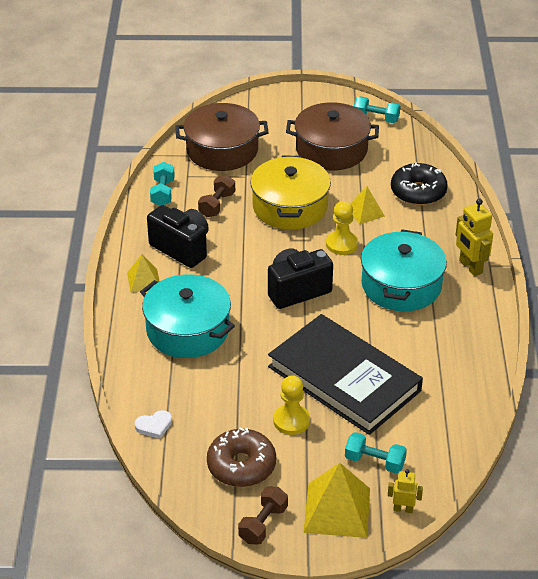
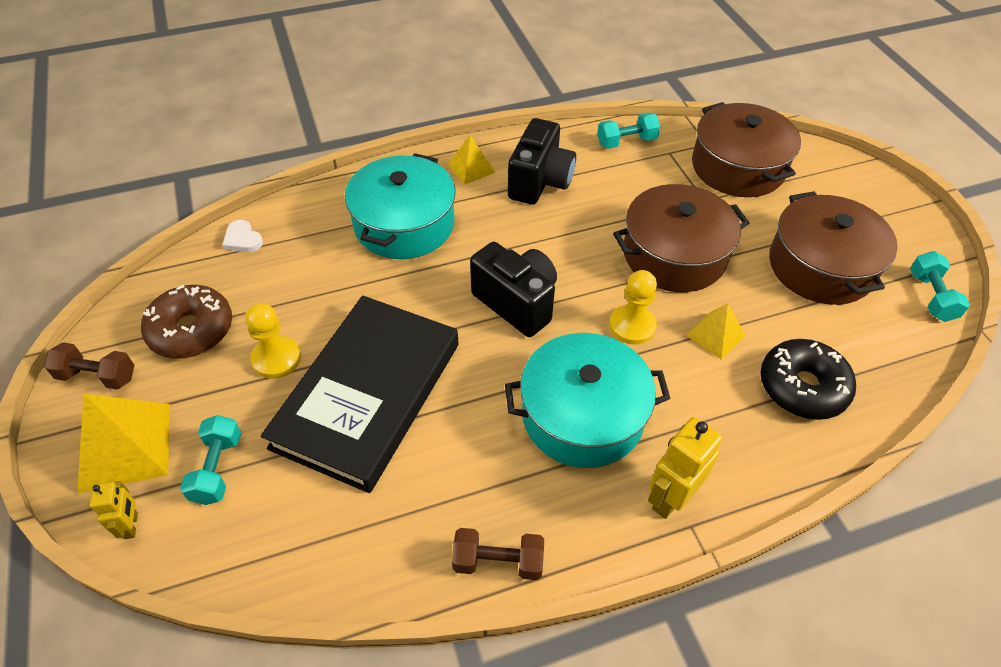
camera: 70 degrees right, 10 degrees up
brown dumbbell [198,175,235,217] -> brown dumbbell moved to [452,528,544,580]
yellow pot [250,155,331,230] -> brown pot [613,184,749,292]

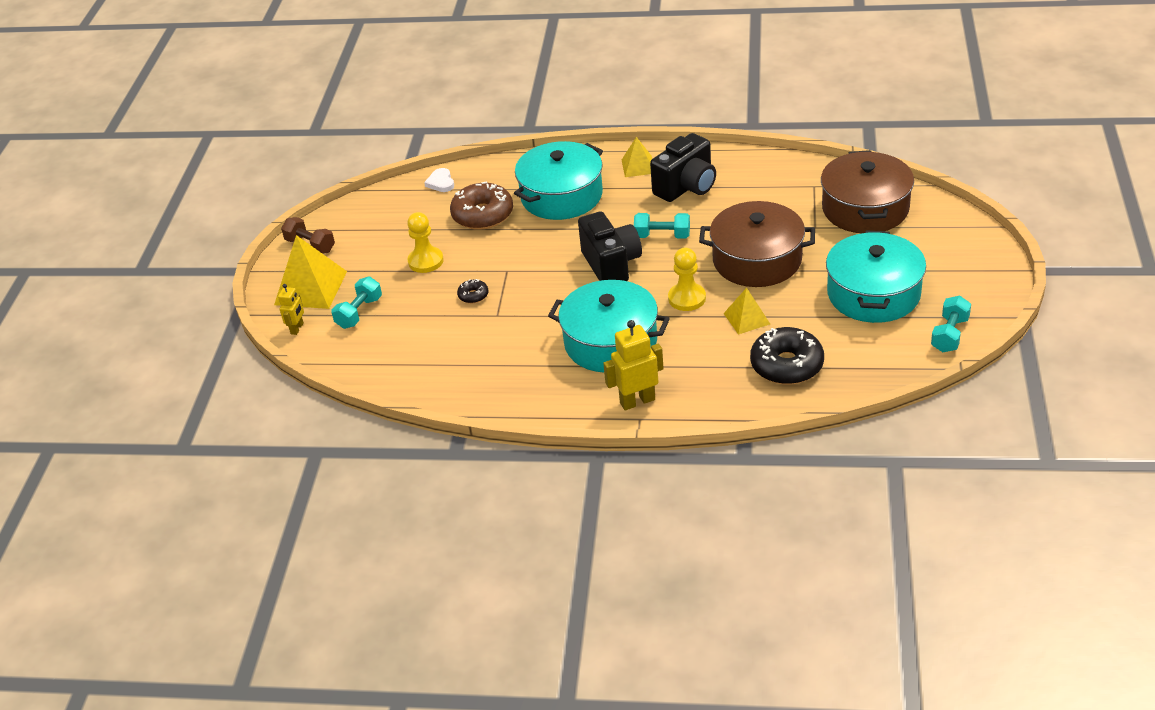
camera: 30 degrees right, 10 degrees down
brown donut [141,285,232,359] -> brown donut moved to [450,182,513,230]
black book [261,296,458,493] -> black donut [457,279,488,303]
brown dumbbell [452,528,544,580] -> none
turquoise dumbbell [597,113,660,149] -> turquoise dumbbell moved to [634,213,690,239]
brown pot [769,191,898,305] -> turquoise pot [826,230,926,323]

